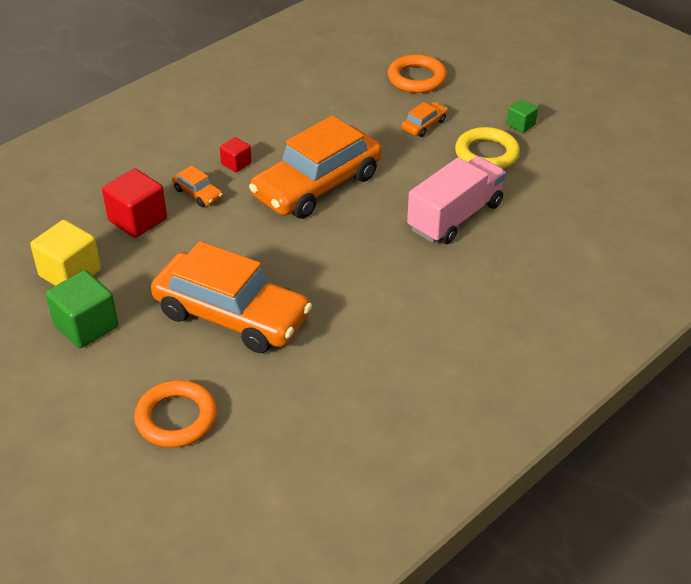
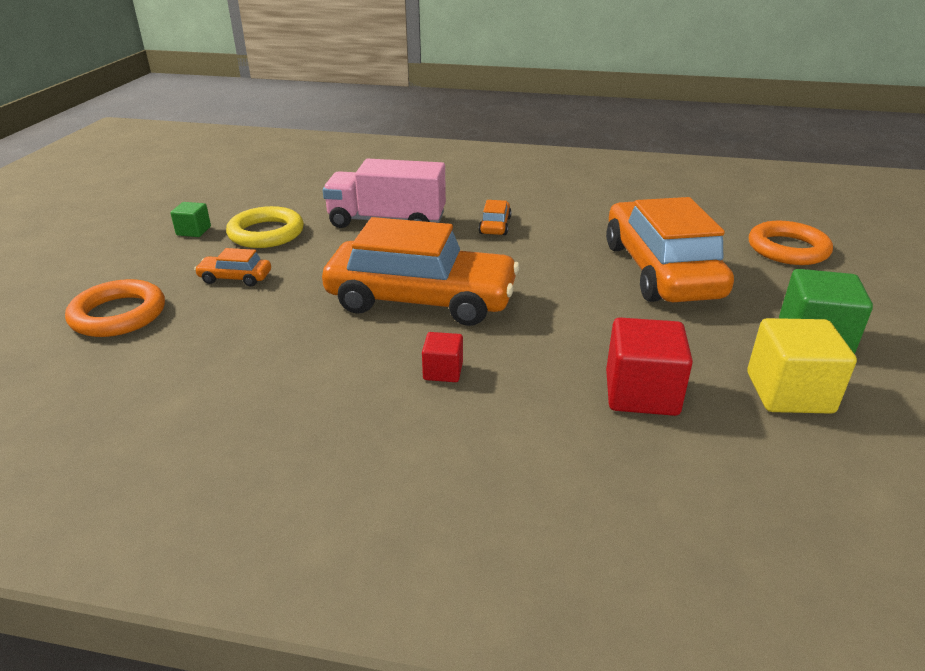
camera: 125 degrees left, 10 degrees down
orange car [172,165,223,207] -> orange car moved to [479,200,512,235]

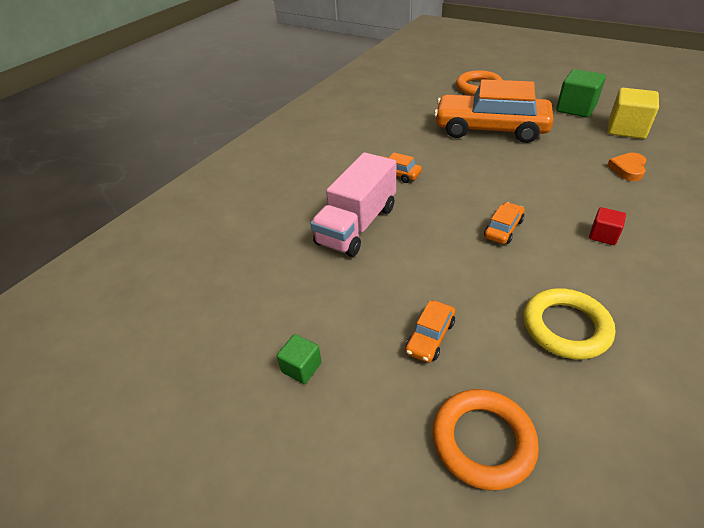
camera: 65 degrees left, 10 degrees up
yellow ring [226,206,304,248] -> yellow ring moved to [524,288,615,360]
orange car [322,217,519,326] -> orange car [484,202,525,244], size x0.40
red cube [606,317,693,416] -> orange heart [607,153,647,181]

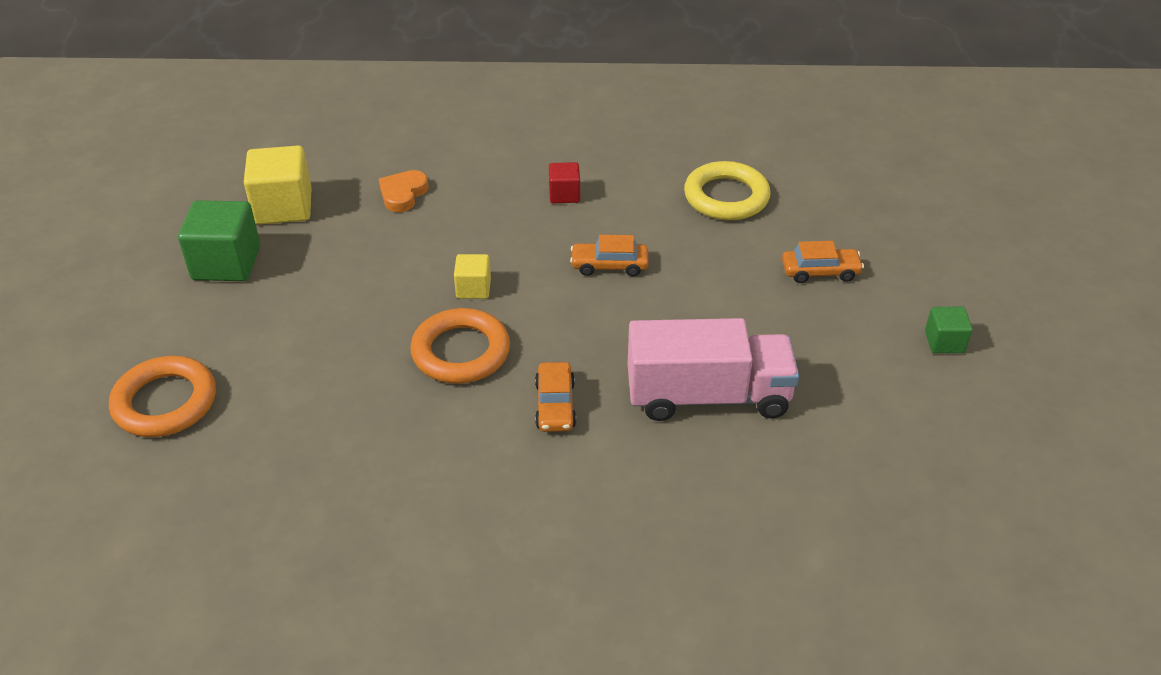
camera: 125 degrees left, 0 degrees up
orange ring [432,389,539,490] -> orange ring moved to [410,308,510,384]
orange car [434,79,554,143] -> none
orange heart [607,153,647,181] -> orange heart turned 120 degrees clockwise [379,170,429,212]
none -> yellow cube [454,254,491,299]

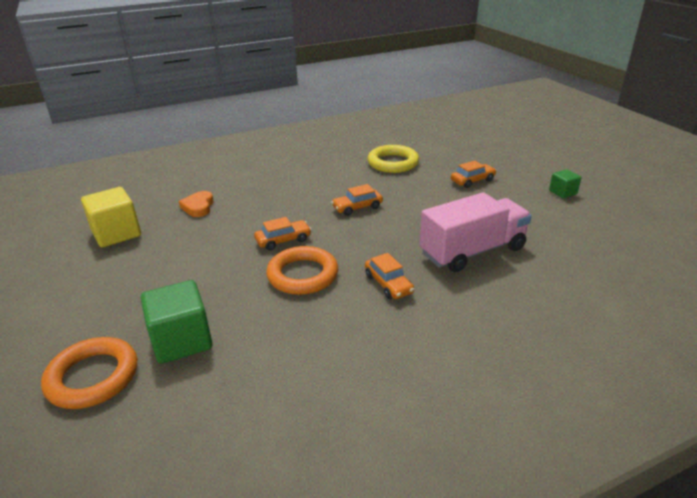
camera: 25 degrees left, 10 degrees down
green cube [178,200,260,281] -> green cube moved to [141,280,212,364]
yellow cube [454,254,491,299] -> orange car [254,217,312,250]
red cube [549,162,580,203] -> none

